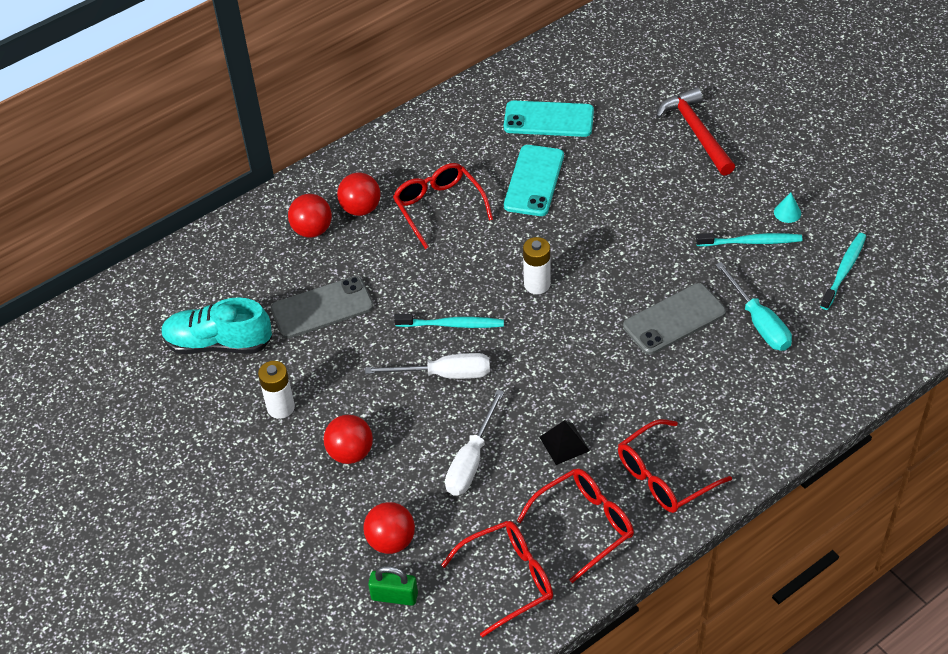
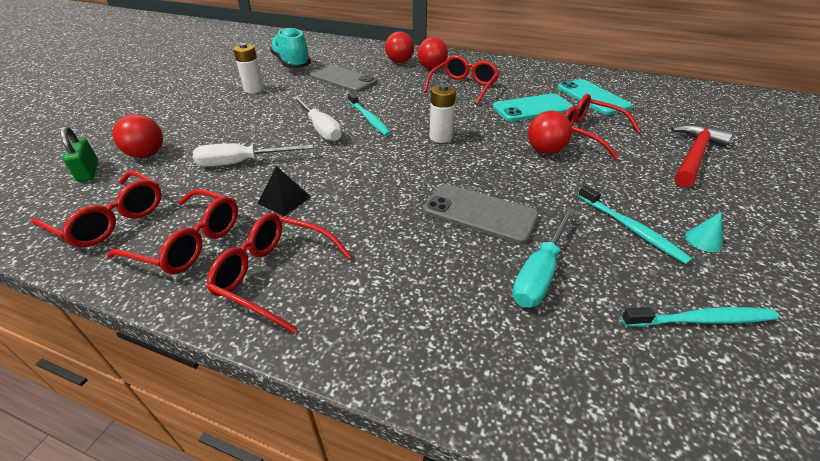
camera: 55 degrees right, 10 degrees down
red ball [323,415,373,464] -> red ball moved to [528,111,572,154]
none -> red glasses [565,94,640,159]

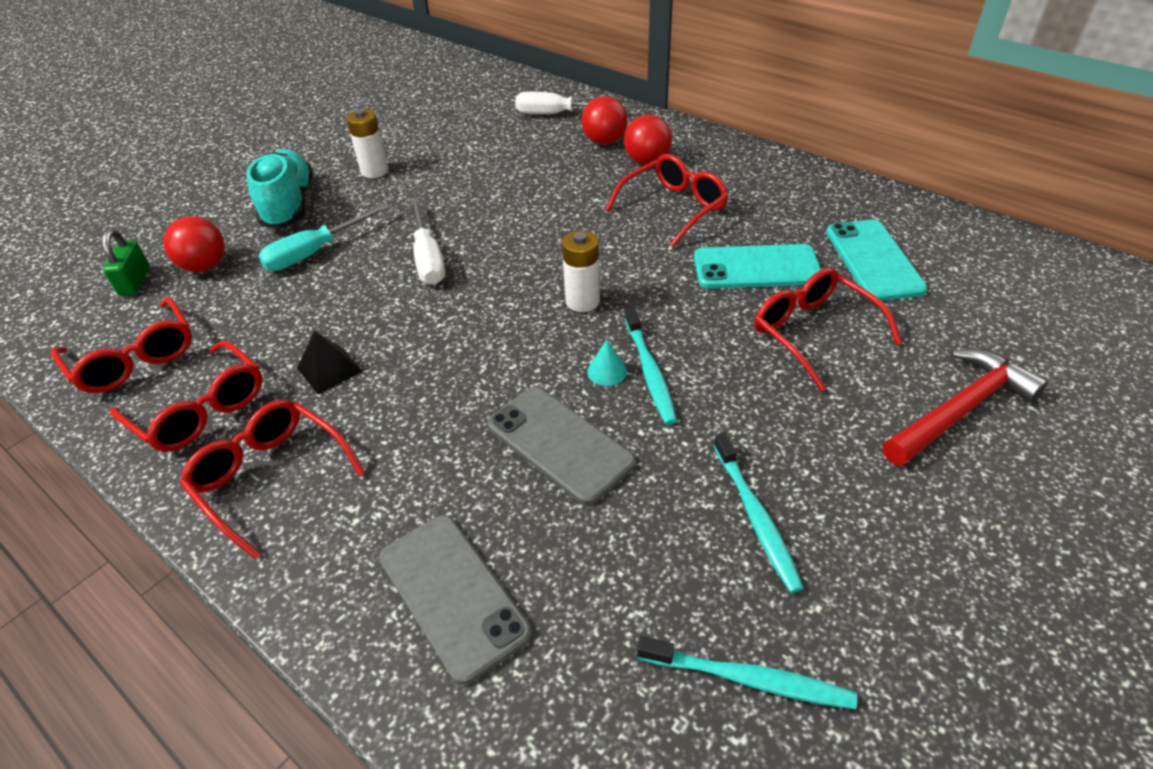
camera: 20 degrees right, 5 degrees up
white screwdriver [193,143,313,167] -> white screwdriver moved to [515,91,630,114]
turquoise shoe [270,28,311,68] -> turquoise shoe moved to [247,149,313,229]
grey phone [310,65,377,92] -> grey phone moved to [379,515,532,685]
turquoise toothbrush [348,92,391,136] -> turquoise toothbrush moved to [625,307,677,425]
turquoise screwdriver [512,208,575,308] -> turquoise screwdriver moved to [258,204,391,271]
red ball [528,111,572,154] -> none
turquoise cone [685,212,723,252] -> turquoise cone moved to [587,339,627,386]

